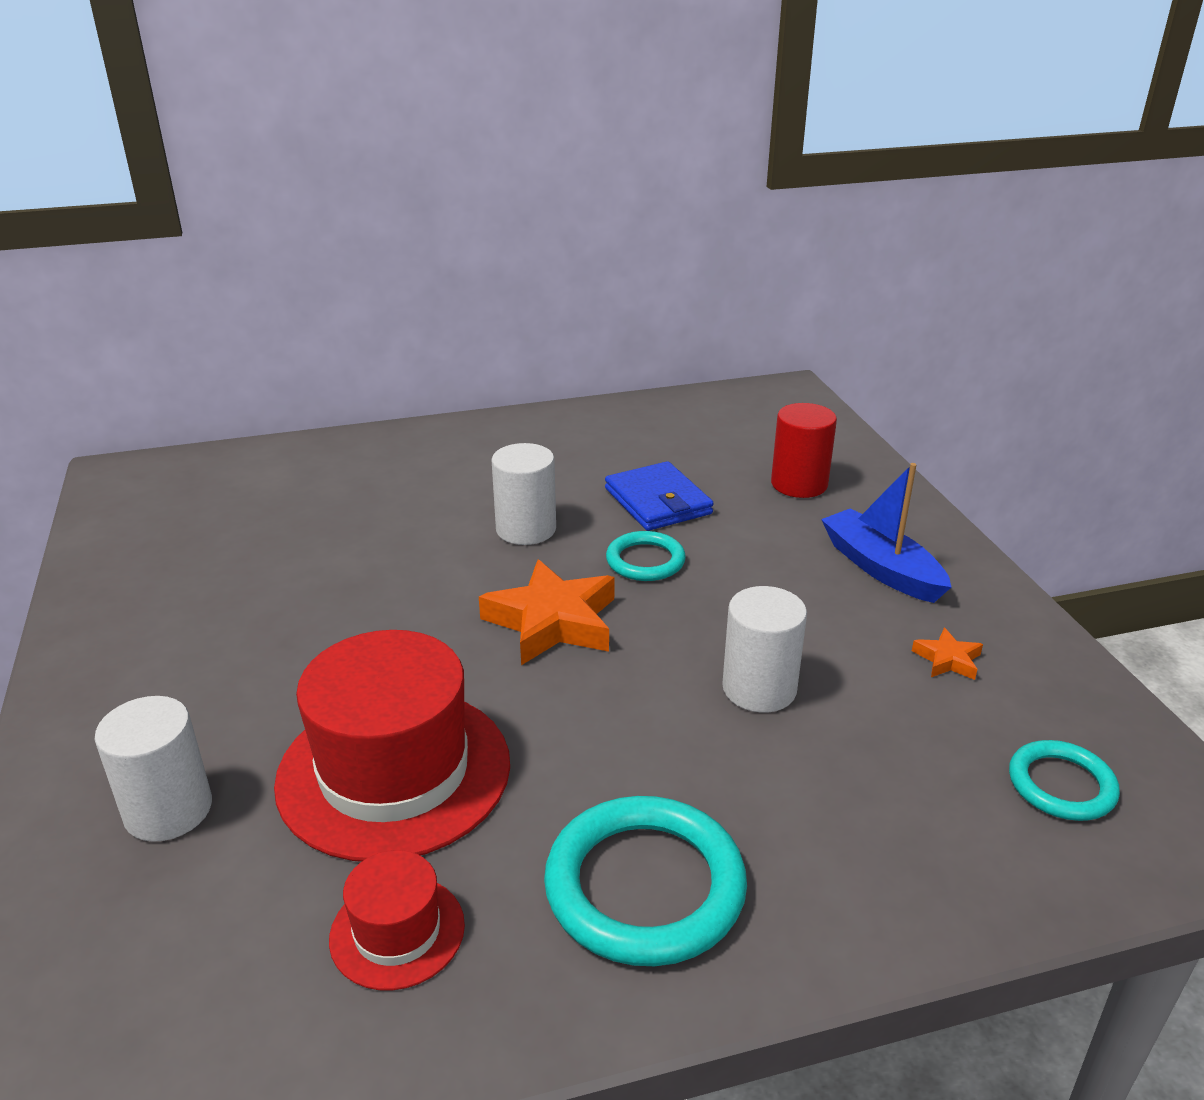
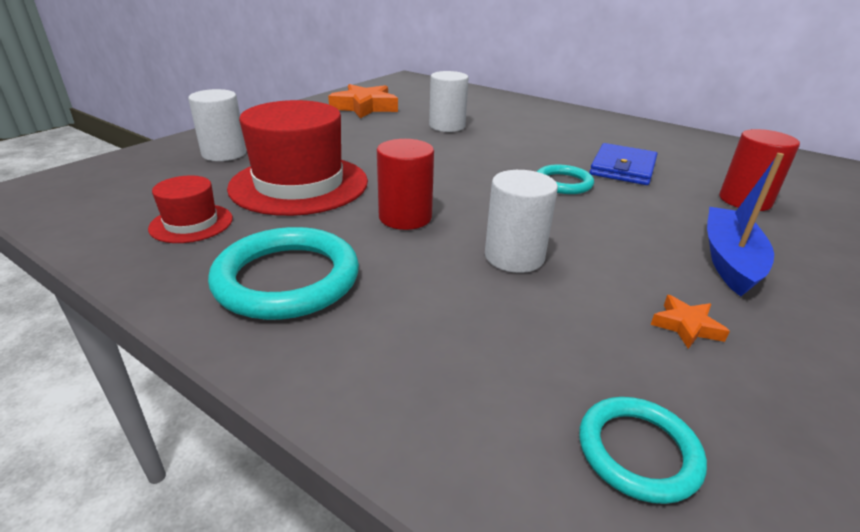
camera: 50 degrees right, 0 degrees up
orange star [479,559,615,665] -> orange star moved to [328,84,398,118]
white cylinder [491,443,556,545] -> white cylinder moved to [429,71,469,132]
none -> red cylinder [377,139,434,230]

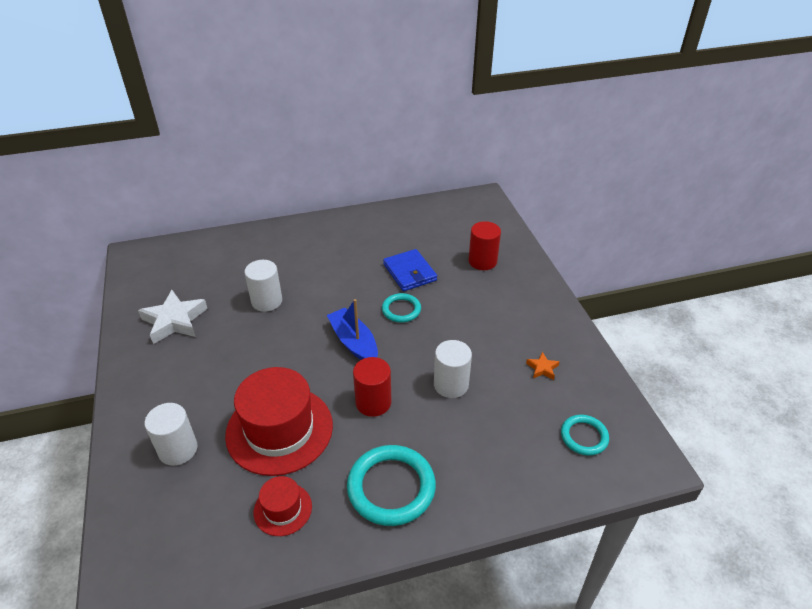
camera: 50 degrees left, 10 degrees up
orange star [328,84,398,118] -> white star [138,290,208,344]
blue boat [707,153,784,297] -> blue boat moved to [327,299,378,360]

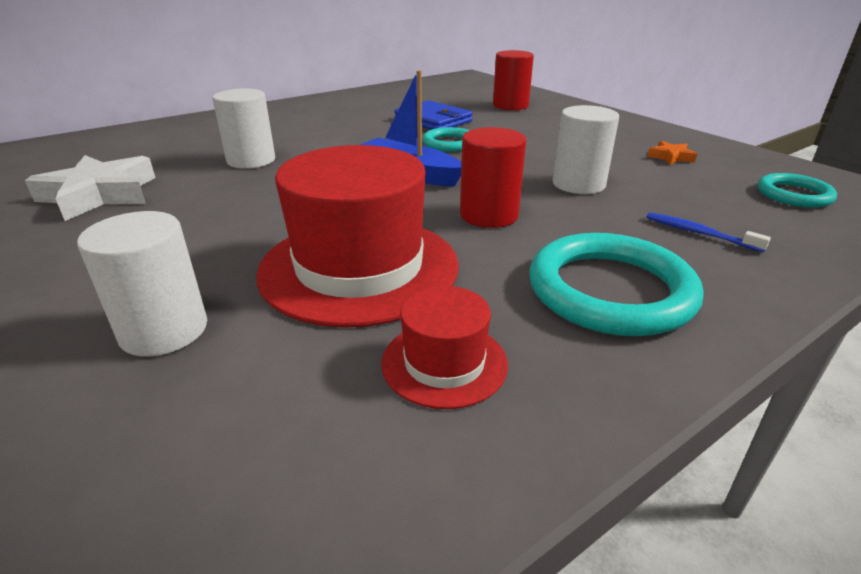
camera: 20 degrees left, 10 degrees down
none -> blue toothbrush [646,212,771,252]

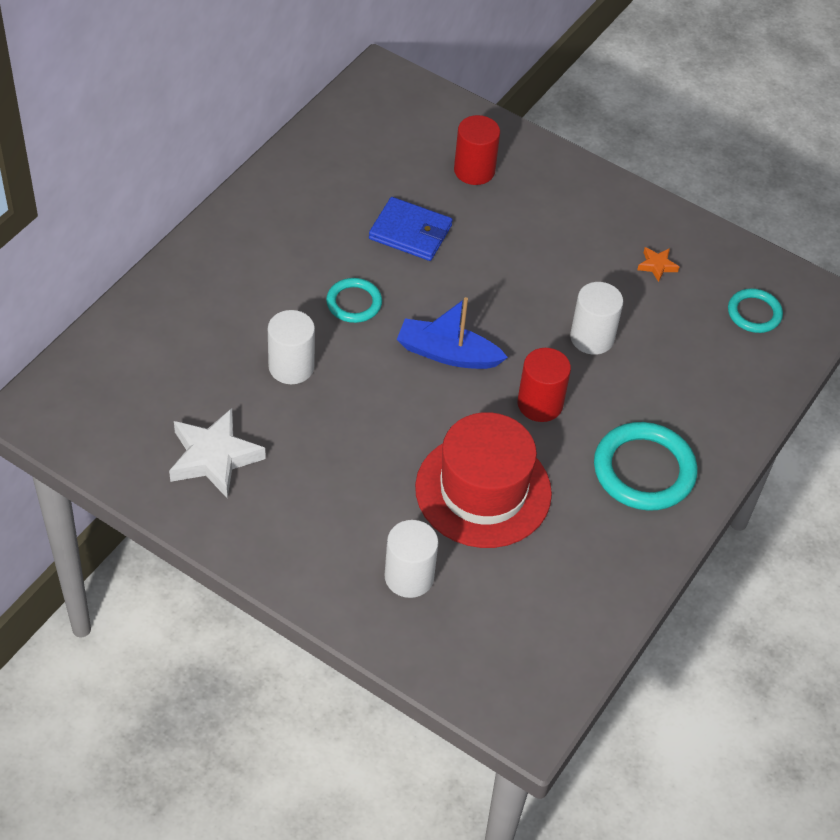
camera: 25 degrees left, 20 degrees up
red hat [381,286,508,409] -> none
turquoise ring [422,127,470,152] -> turquoise ring moved to [326,278,382,323]
blue toothbrush [646,212,771,252] -> none

